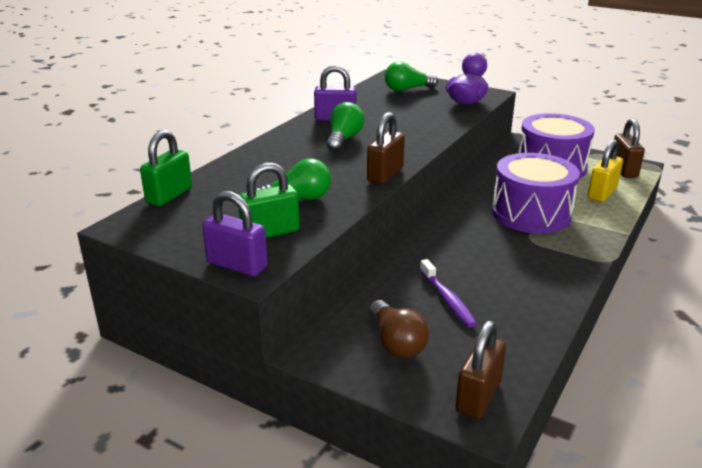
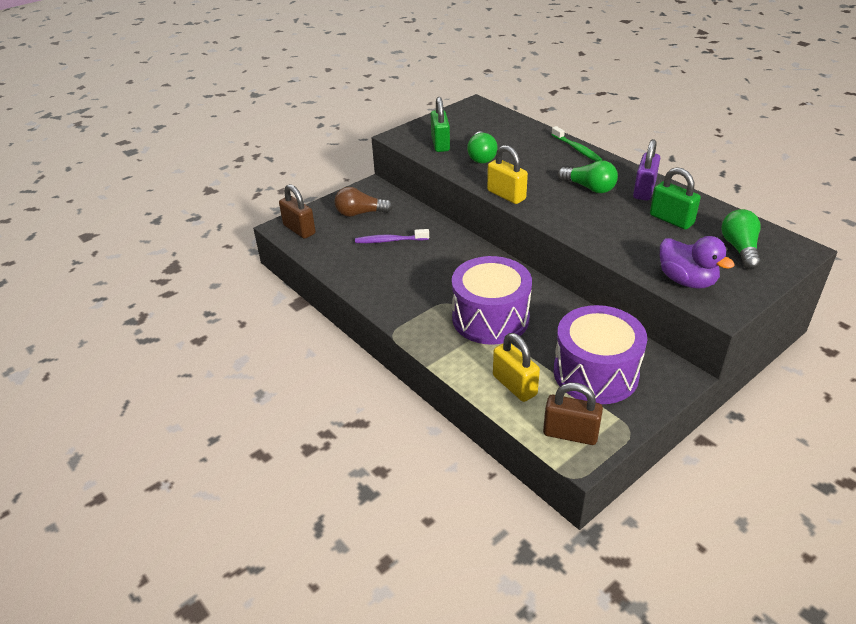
camera: 110 degrees right, 10 degrees up
green padlock [140,130,192,206] -> green padlock moved to [650,167,701,230]
purple padlock [202,191,268,276] -> none
brown padlock [367,112,405,184] -> yellow padlock [487,145,528,204]
none -> green toothbrush [551,126,602,161]

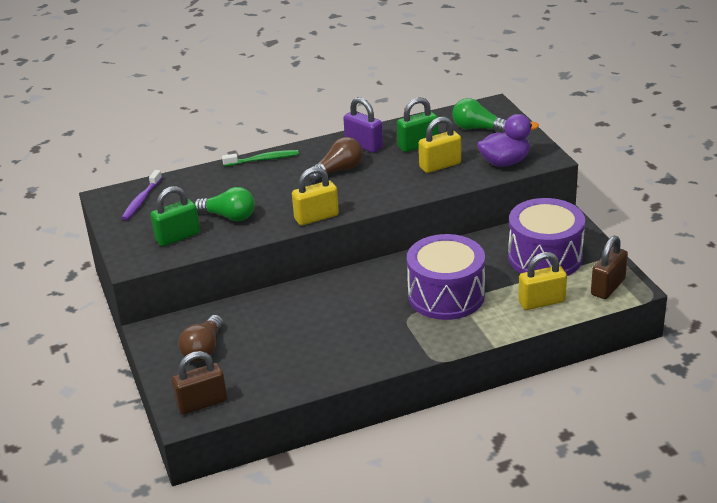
camera: 70 degrees left, 5 degrees down
purple toothbrush [355,229,429,243] -> purple toothbrush moved to [122,170,162,220]
green padlock [431,97,450,152] -> green padlock turned 45 degrees counterclockwise [150,186,200,247]
green light bulb [558,160,618,193] -> brown light bulb [308,137,363,181]
none -> yellow padlock [419,117,461,173]

